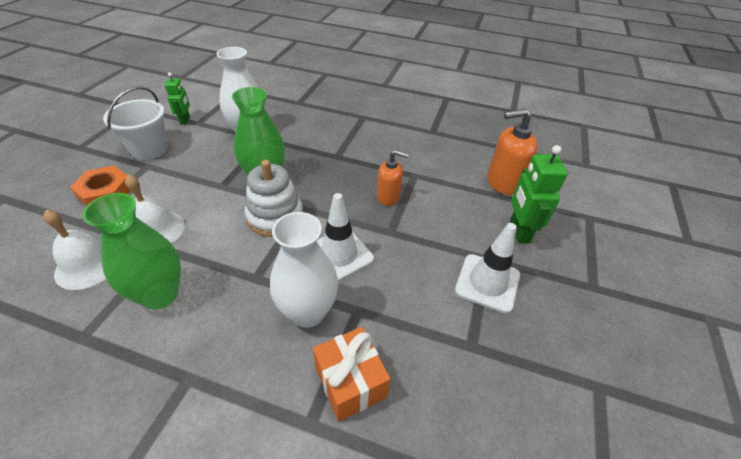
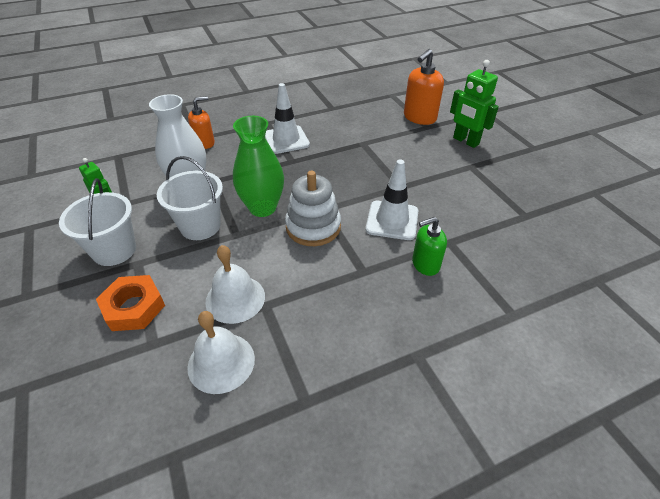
camera: 40 degrees left, 0 degrees up
green vase [82,193,181,309] -> none
white vase [270,212,338,328] -> green soap dispenser [412,217,447,276]
orange gift [313,327,391,422] -> none
orange soap dispenser [377,150,409,206] -> orange soap dispenser moved to [188,96,215,149]
white traffic cone [455,223,520,313] -> white traffic cone moved to [265,83,310,154]
none -> white bucket [157,156,223,240]

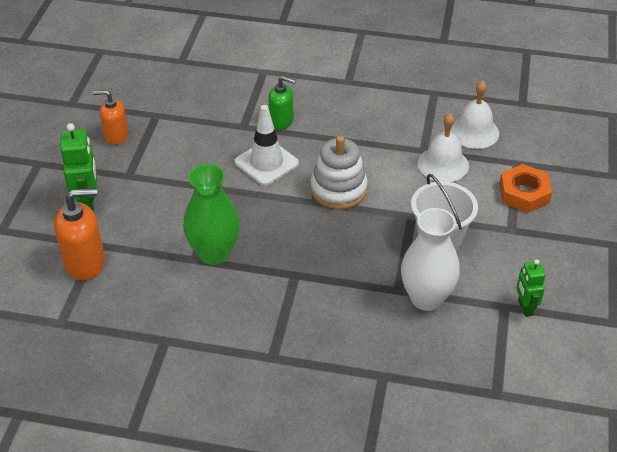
camera: 145 degrees left, 0 degrees up
white bucket [59,178,136,266] -> none
orange soap dispenser [188,96,215,149] -> orange soap dispenser moved to [93,90,128,145]
green vase [233,116,284,217] -> green vase moved to [183,164,240,265]
white traffic cone [265,83,310,154] -> none

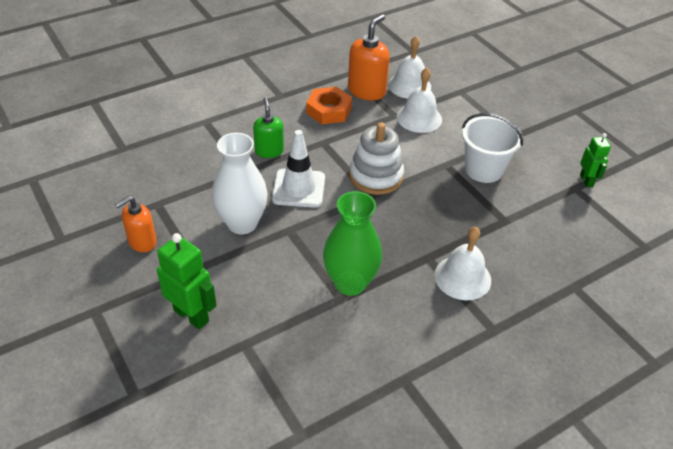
camera: 45 degrees left, 0 degrees up
orange soap dispenser [54,188,105,280] -> orange soap dispenser moved to [348,14,390,101]
green soap dispenser [269,76,296,130] -> green soap dispenser turned 75 degrees counterclockwise [253,98,284,158]
white vase [401,208,460,311] -> white vase moved to [212,133,268,234]
orange nut [499,164,552,213] -> orange nut moved to [306,87,352,124]
green robot [516,259,546,317] -> green robot turned 135 degrees counterclockwise [580,133,611,188]
none -> white bell [434,227,491,300]

